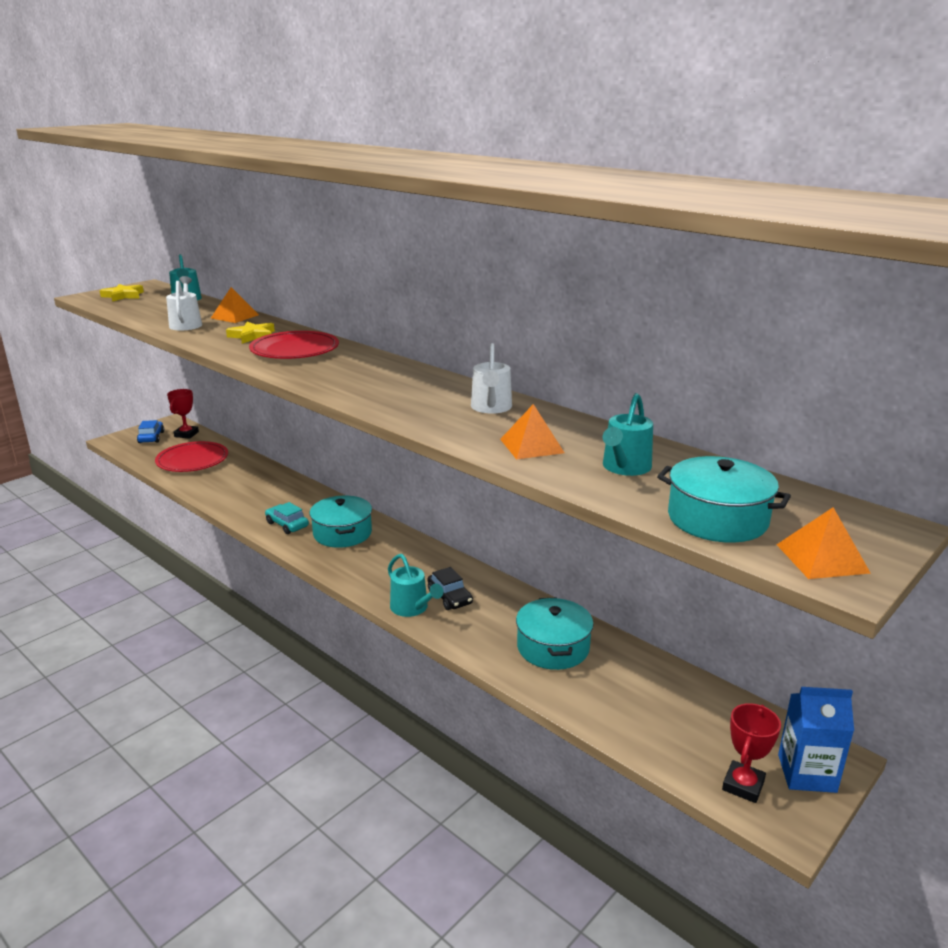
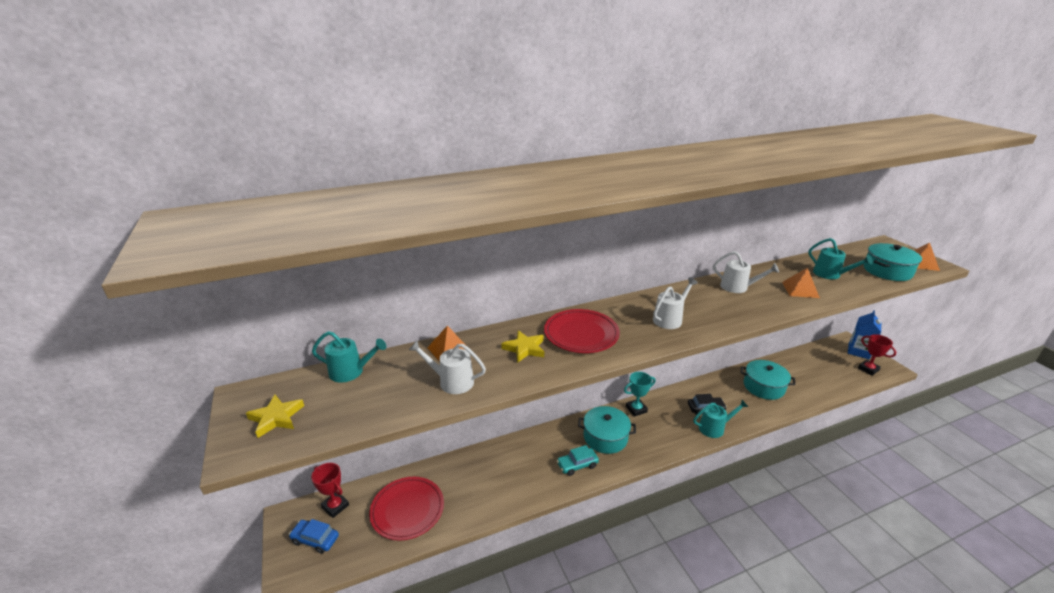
camera: 65 degrees left, 5 degrees up
none -> turquoise trophy [624,372,655,417]
none -> white watering can [653,277,698,329]

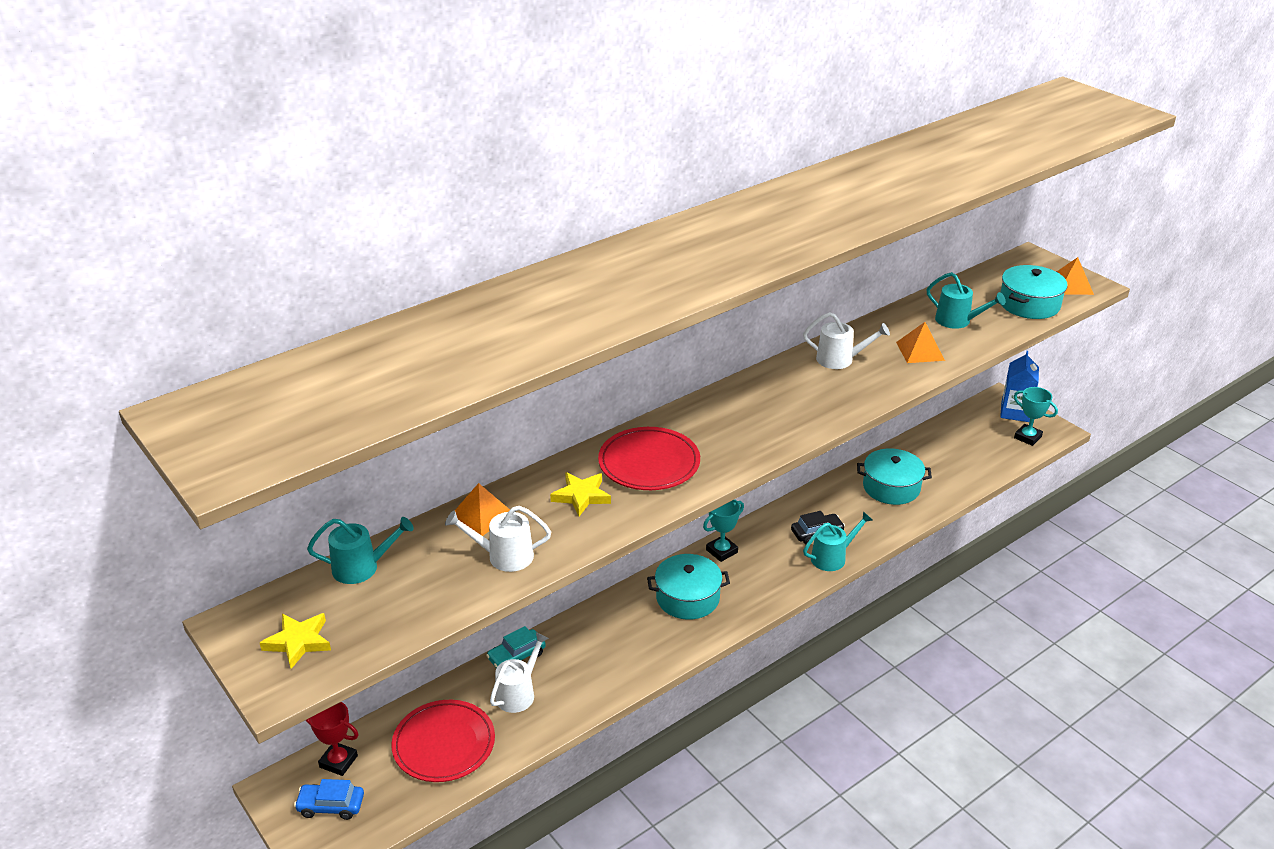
camera: 15 degrees left, 5 degrees up
turquoise car [557,445,599,476] -> turquoise car moved to [486,626,546,668]
white watering can [653,277,698,329] -> white watering can moved to [490,632,549,713]
red trophy [858,334,896,376] -> turquoise trophy [1014,387,1058,446]

